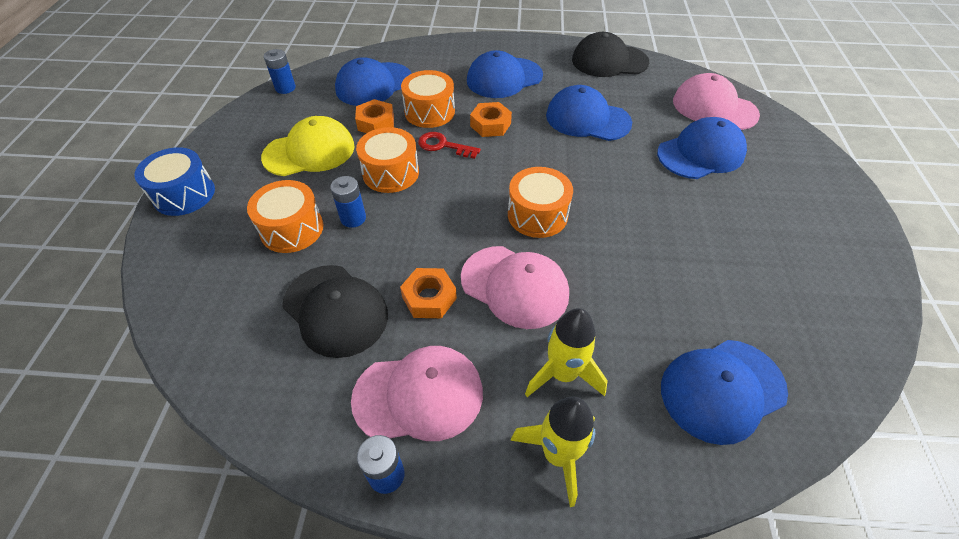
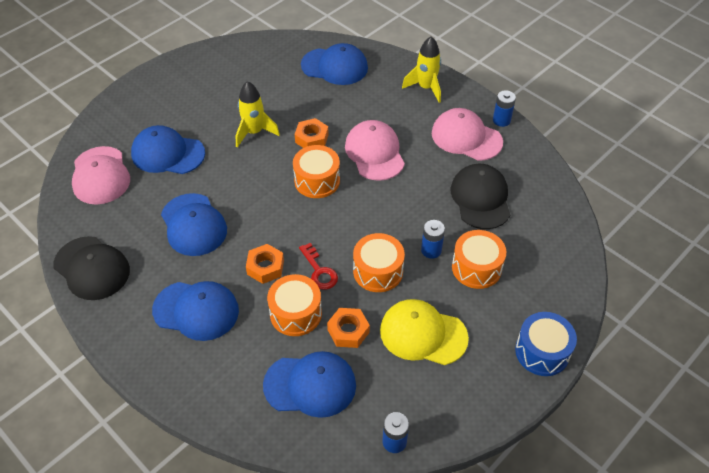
camera: 140 degrees left, 0 degrees up
orange nut [400,268,457,318] -> orange nut moved to [295,118,329,148]
yellow rocket [525,308,608,397] -> yellow rocket moved to [236,81,280,148]

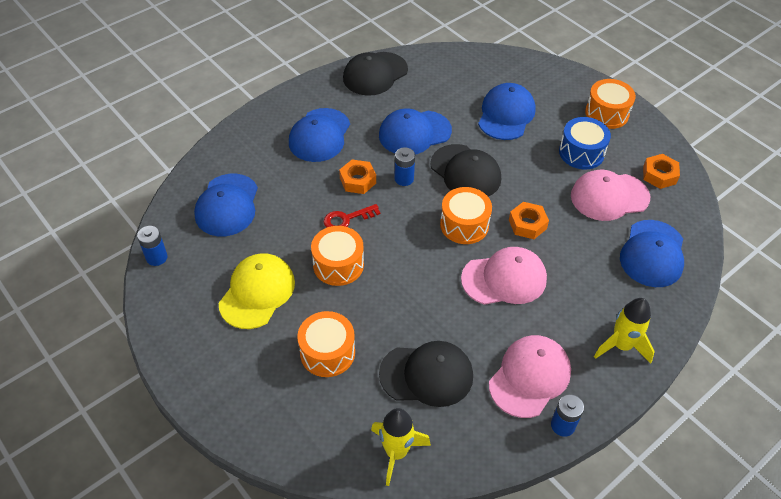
camera: 95 degrees right, 0 degrees up
pink cap [72,146,130,205] -> pink cap moved to [571,170,650,221]
yellow rocket [236,81,280,148] -> yellow rocket moved to [371,408,431,486]
orange drum [267,274,322,336] -> orange drum moved to [585,79,636,129]
orange nut [327,308,370,348] -> orange nut moved to [643,154,680,189]
blue battery [421,220,445,259] -> blue battery moved to [394,147,415,186]
blue drum [515,312,577,376] -> blue drum moved to [559,117,611,169]
none -> black cap [430,144,501,197]

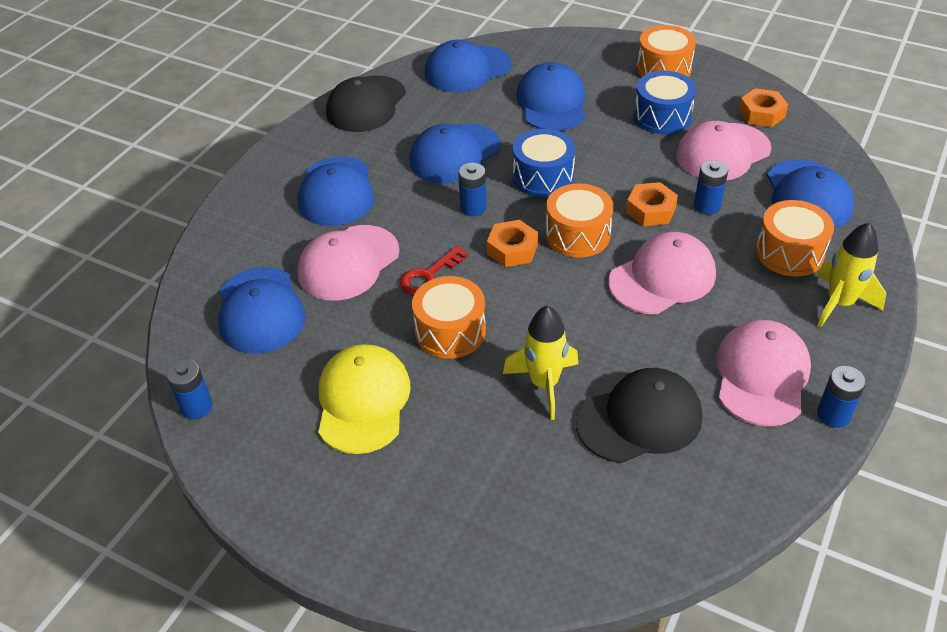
camera: 20 degrees left, 5 degrees down
orange drum [297,311,355,377] -> orange drum moved to [756,200,834,277]
orange nut [339,160,376,194] -> orange nut moved to [487,220,538,267]
yellow rocket [371,408,431,486] -> yellow rocket moved to [503,305,578,420]
black cap [430,144,501,197] -> blue drum [513,129,575,197]
none -> pink cap [297,225,399,301]
none -> blue cap [425,40,512,92]
none -> blue battery [694,160,728,215]

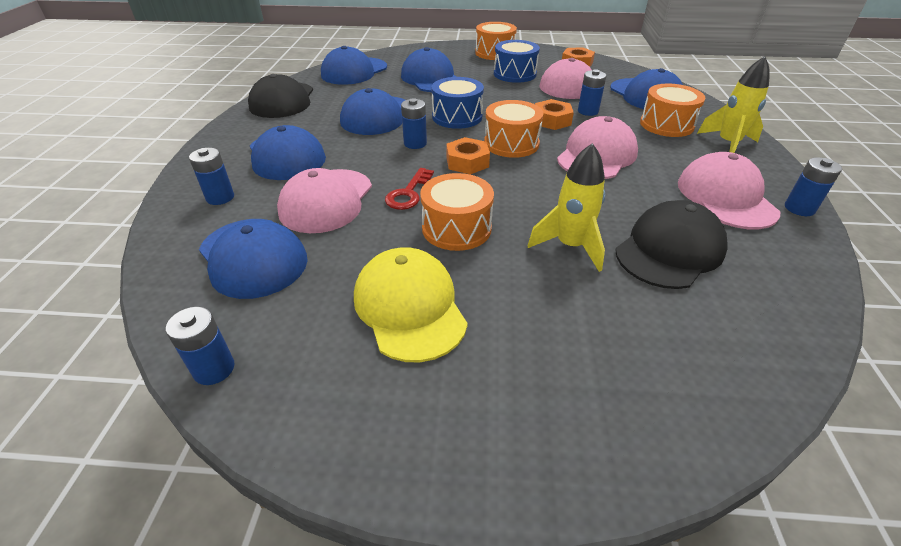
camera: 25 degrees left, 5 degrees down
none -> blue battery [189,148,234,205]

